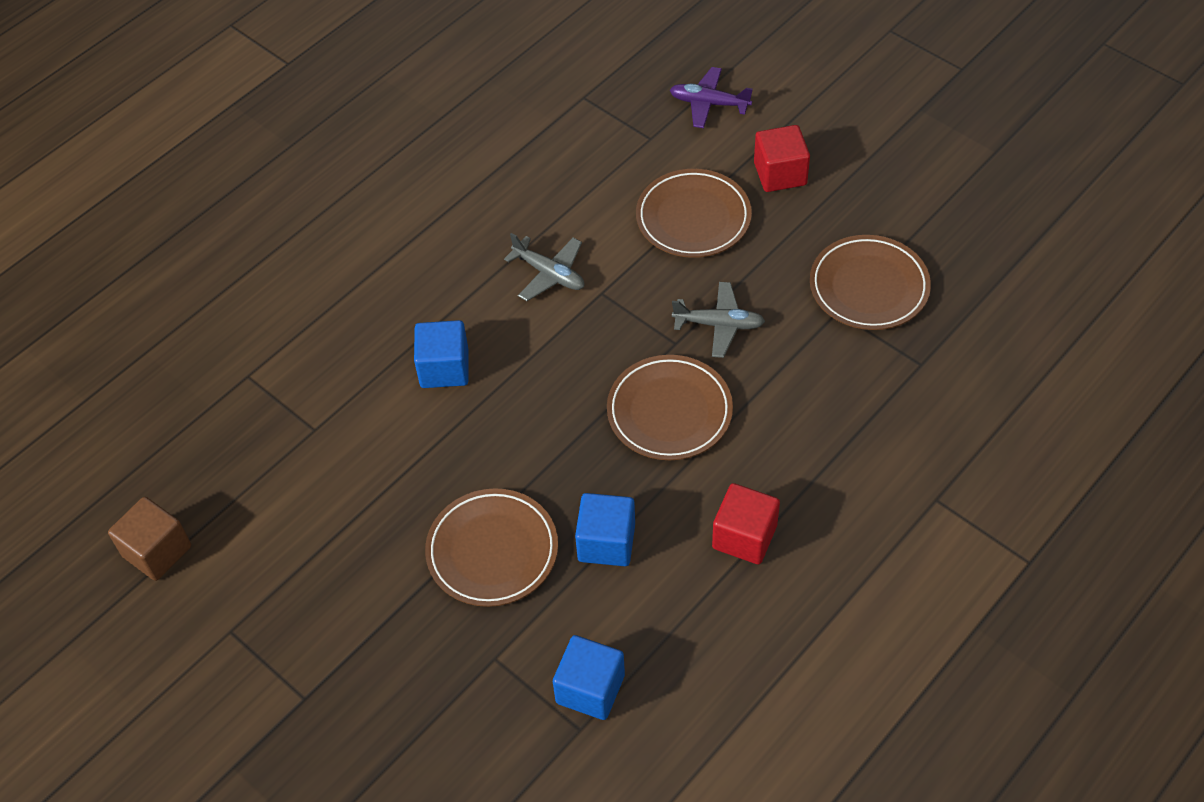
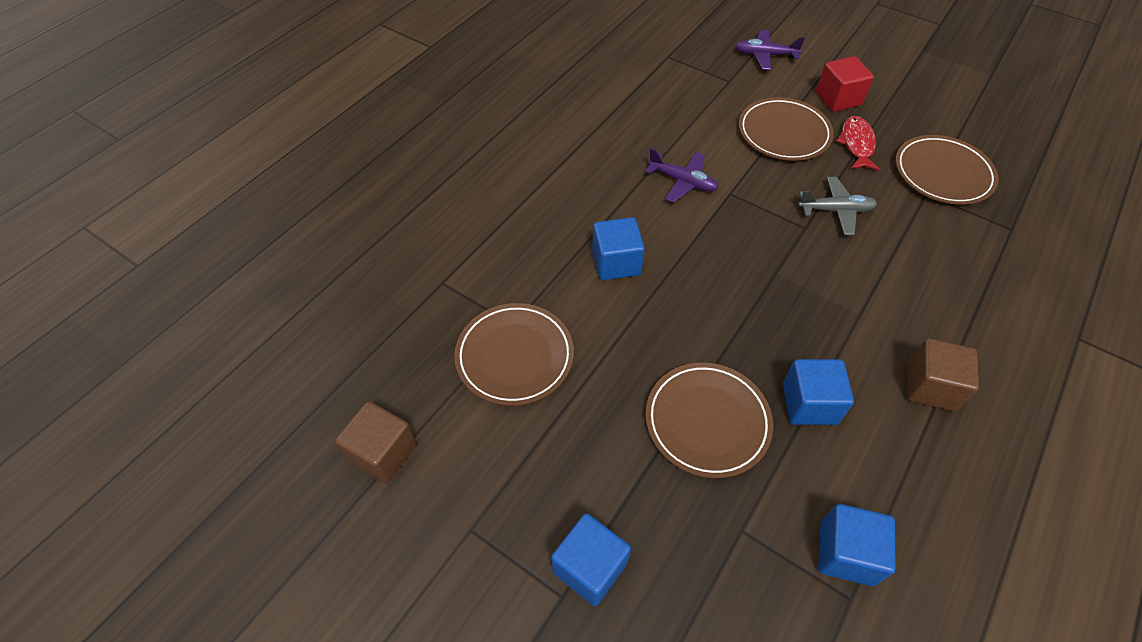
camera: 10 degrees left, 0 degrees up
grey plane [504,233,585,301] -> purple plane [645,149,718,203]
brown plate [607,355,733,460] -> brown plate moved to [454,303,574,406]
red cube [712,483,780,564] -> brown cube [907,338,979,411]
none -> blue cube [551,513,631,606]
none -> red fish [836,116,881,171]

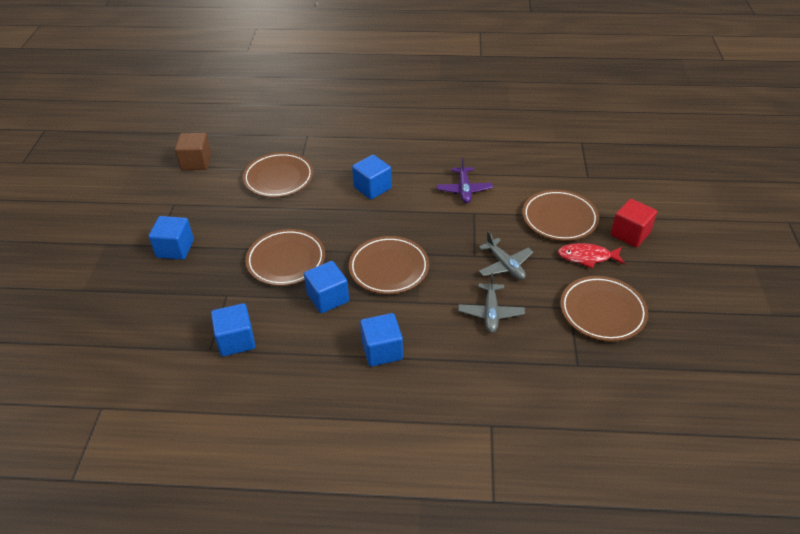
camera: 60 degrees right, 10 degrees down
purple plane [735,30,805,70] -> none
red fish [836,116,881,171] -> red fish turned 150 degrees counterclockwise [558,243,625,268]
brown cube [907,338,979,411] -> blue cube [360,313,403,366]
none -> brown plate [349,236,429,294]
none -> grey plane [458,273,525,333]

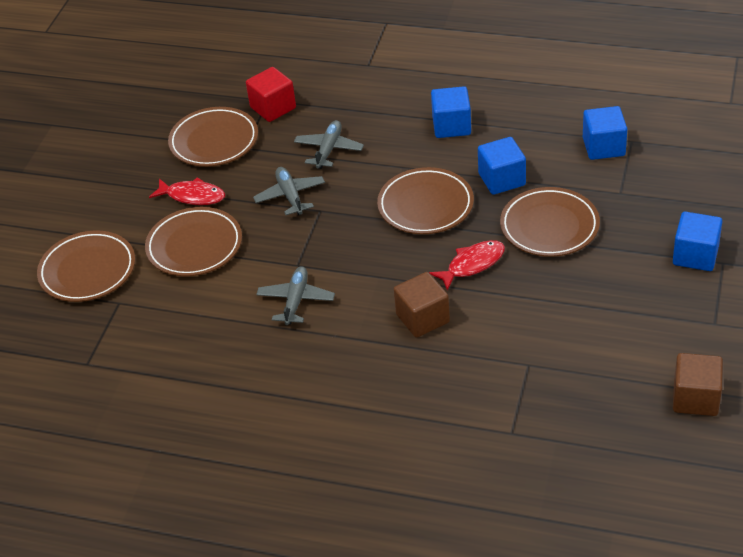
camera: 165 degrees left, 0 degrees up
brown plate [243,152,314,197] -> brown plate moved to [37,231,135,302]
blue cube [352,155,392,199] -> brown cube [394,272,450,338]
purple plane [437,157,493,203] -> grey plane [256,266,335,325]
red cube [611,199,657,247] -> red cube moved to [246,67,296,122]
none -> red fish [429,240,505,291]

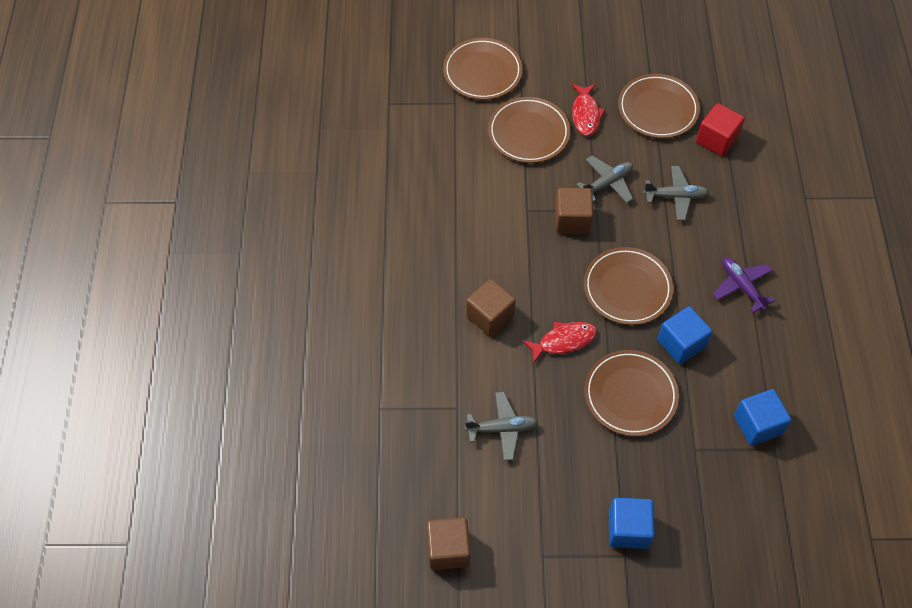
camera: 70 degrees right, 15 degrees up
grey plane [256,266,335,325] -> grey plane moved to [465,392,538,461]
red fish [429,240,505,291] -> red fish turned 60 degrees counterclockwise [523,322,597,364]
blue cube [431,86,471,138] -> purple plane [712,257,775,313]
none -> brown cube [555,188,593,234]

